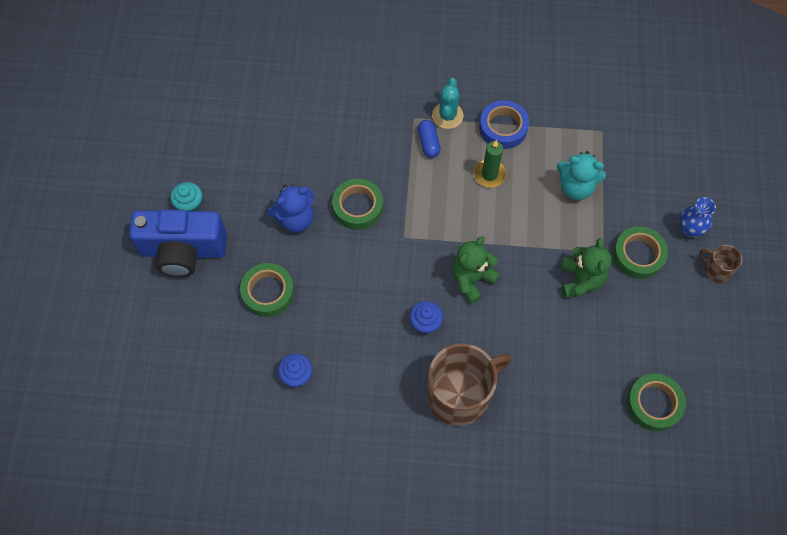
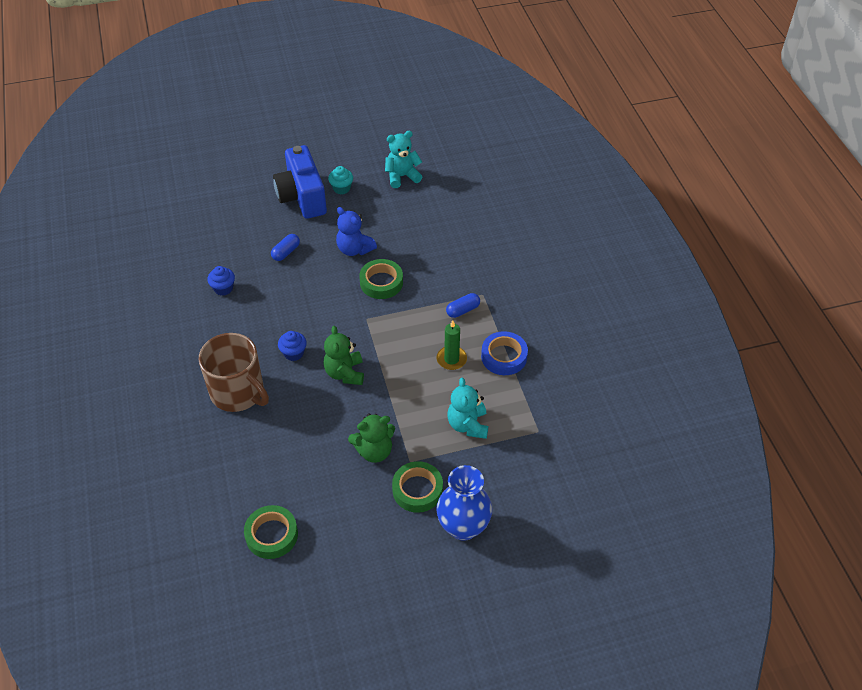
camera: 70 degrees right, 15 degrees down
green tape [240,263,294,317] -> blue capsule [271,234,300,261]
turquoise cactus [432,78,464,129] -> none
green teddy bear [452,236,500,304] -> green teddy bear turned 120 degrees counterclockwise [323,326,364,385]
blue vase [679,197,716,237] -> blue vase [436,465,492,541], size x1.71
brown mug [699,245,742,282] -> none
none -> turquoise teddy bear [385,131,422,188]

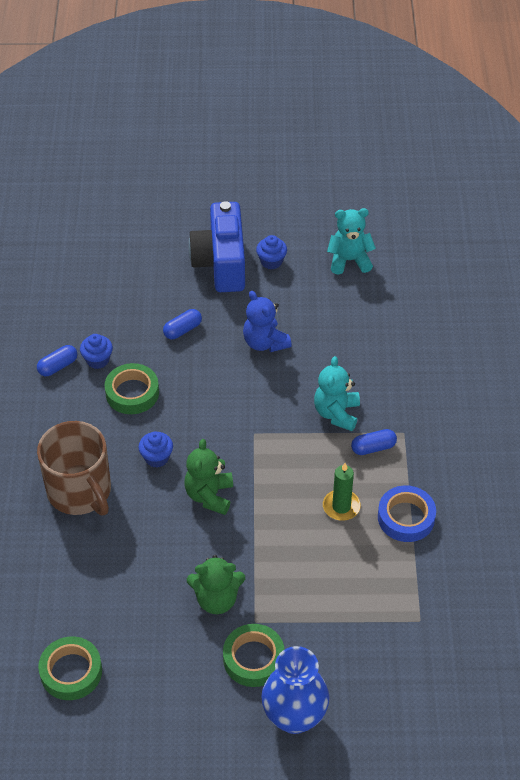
camera: 15 degrees right, 0 degrees up
turquoise cupcake [328,166,353,194] -> blue cupcake [256,235,287,269]
green tape [359,259,403,299] -> green tape moved to [105,363,159,414]
turquoise teddy bear [447,378,488,439] -> turquoise teddy bear moved to [314,356,360,431]
none -> blue capsule [37,345,77,376]

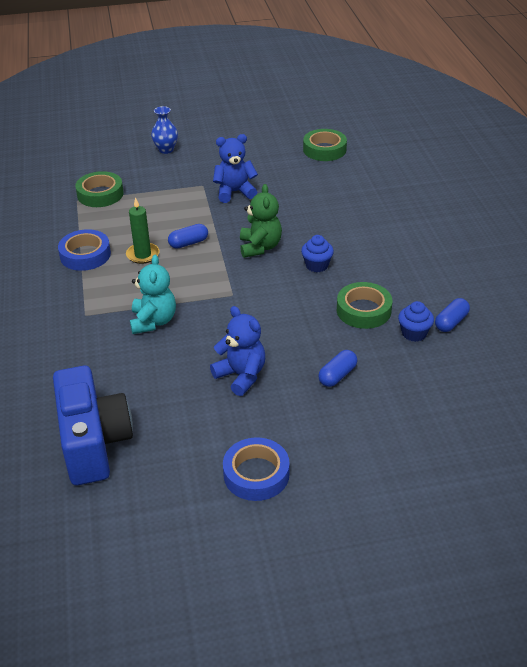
camera: 170 degrees right, 10 degrees down
brown mug [37,421,111,515] -> none
green teddy bear [187,555,245,614] -> blue teddy bear [213,134,258,203]
blue camera [188,201,245,292] -> blue camera moved to [53,366,133,485]
green tape [223,624,285,687] -> green tape moved to [75,171,124,207]
blue cupcake [256,235,287,269] -> blue tape [223,437,290,501]
blue vase [261,646,329,734] -> blue vase [151,106,178,154], size x0.58
turquoise teddy bear [327,208,376,275] -> none
blue capsule [351,429,397,455] -> blue capsule moved to [168,224,208,249]

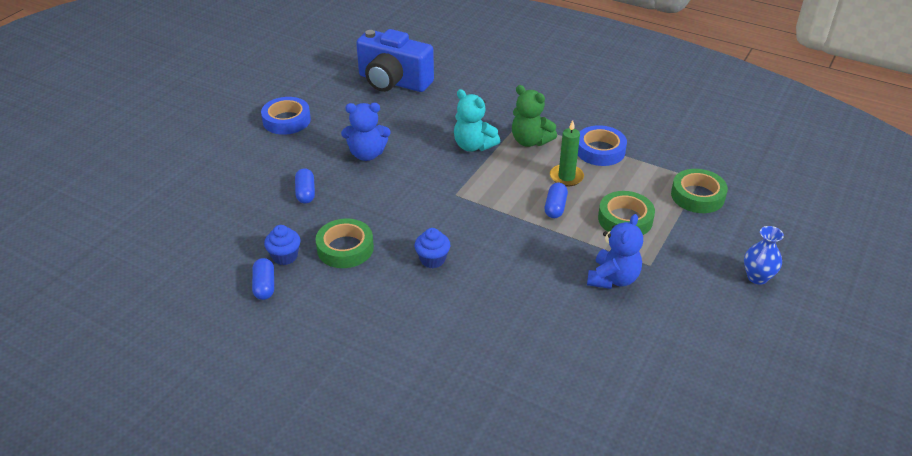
camera: 130 degrees right, 0 degrees up
green teddy bear [240,184,282,258] -> green teddy bear moved to [512,85,557,147]
green tape [303,129,347,161] -> green tape moved to [598,191,655,235]

